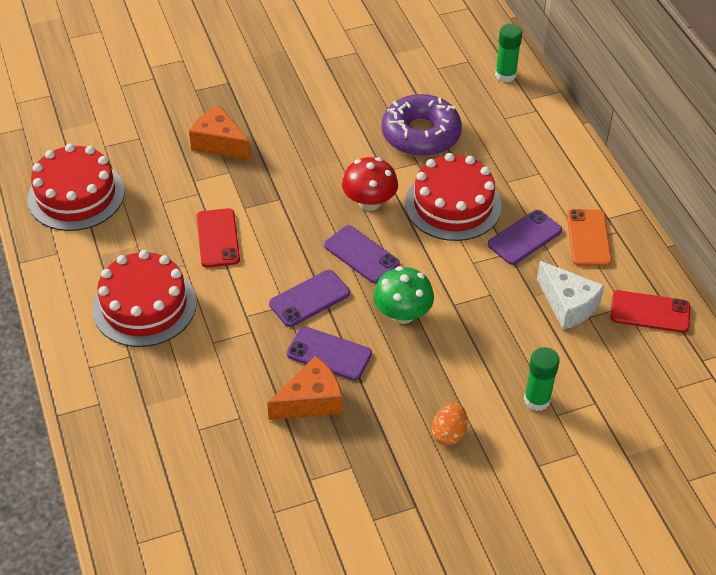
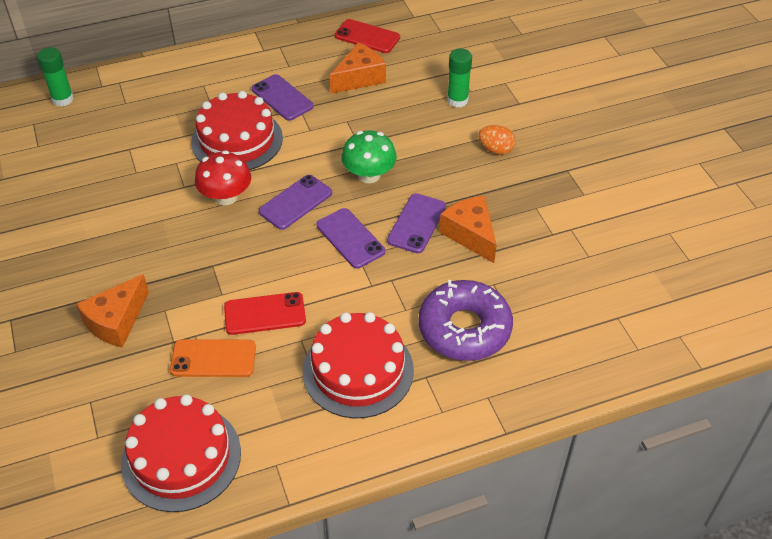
camera: 90 degrees left, 0 degrees up
purple donut [382,94,462,156] -> purple donut moved to [418,280,513,361]
white cheese [537,261,605,330] -> orange cheese [330,43,386,94]
orange phone [567,209,612,266] -> orange phone moved to [170,339,256,377]
red phone [611,290,690,333] -> red phone turned 75 degrees counterclockwise [334,19,400,53]

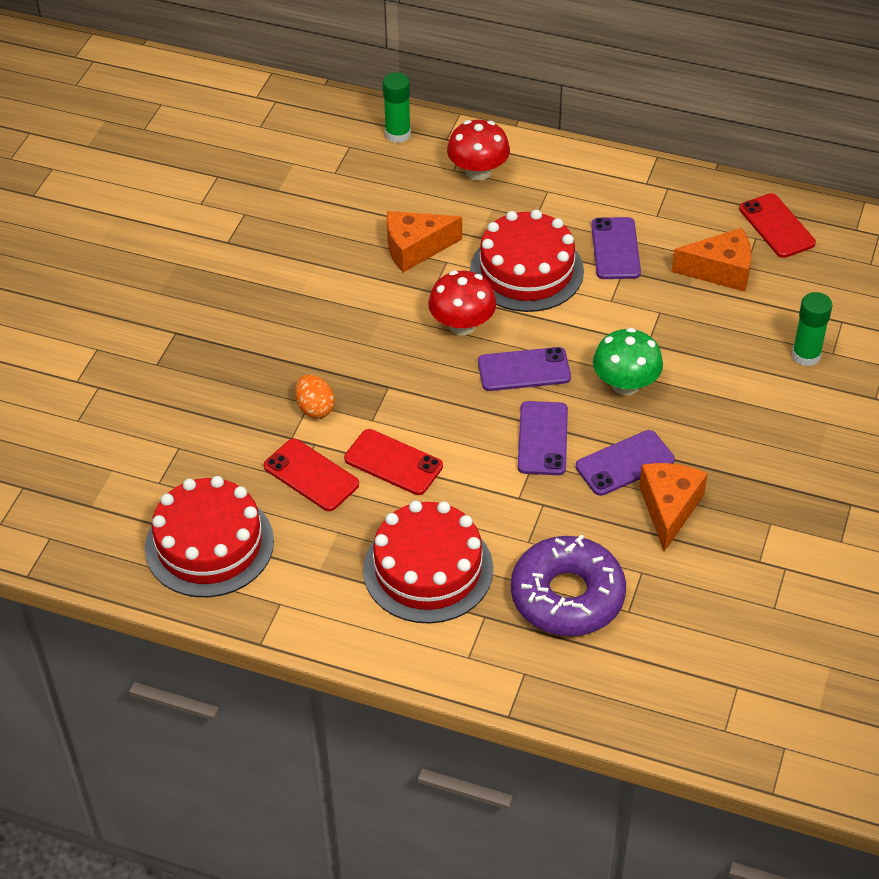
camera: 40 degrees right, 0 degrees up
orange cheese [76,274,149,348] -> orange cheese moved to [387,211,462,272]
orange phone [170,339,256,377] -> red phone [264,439,359,511]
orange egg [478,125,515,155] -> orange egg moved to [295,374,335,419]
none -> red mushroom [447,120,510,181]

